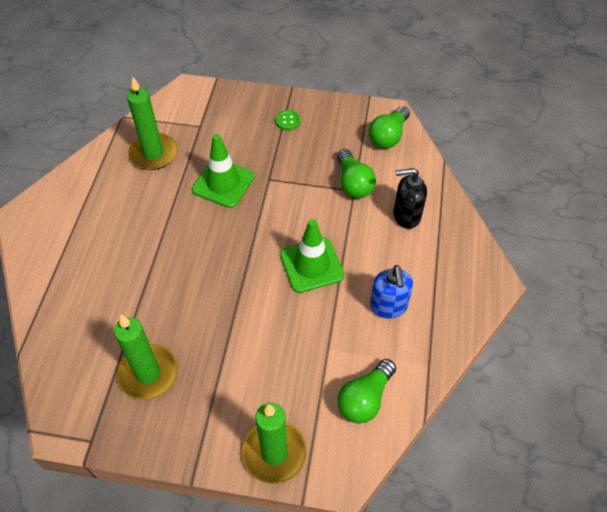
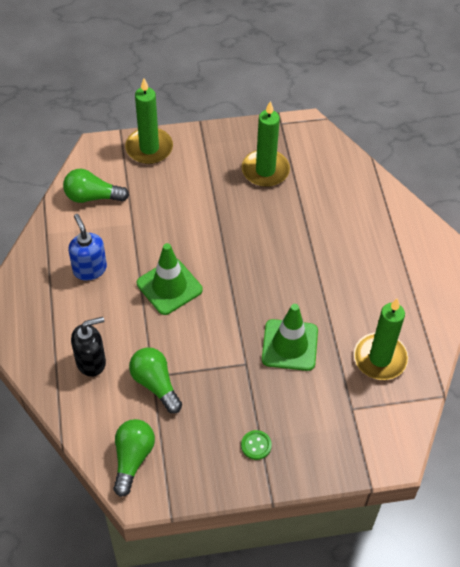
camera: 160 degrees right, 0 degrees up
green light bulb [337,359,396,424] -> green light bulb turned 105 degrees counterclockwise [63,169,129,203]

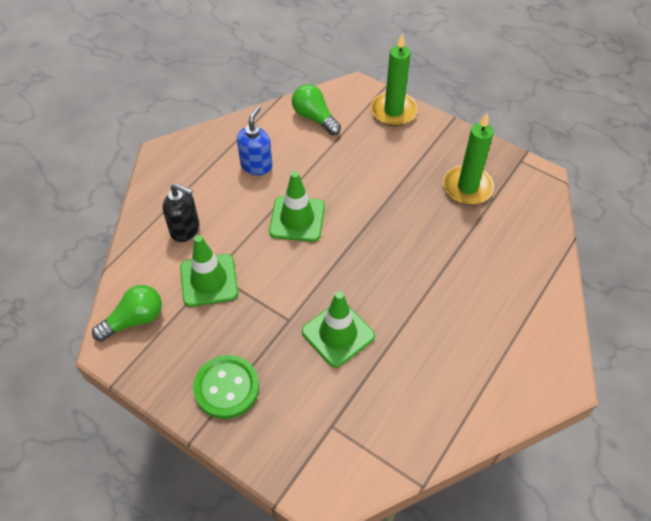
camera: 45 degrees right, 0 degrees up
green light bulb [129,347,182,413] -> green traffic cone [180,235,238,307]
green button [241,430,272,460] -> green button [193,355,259,419], size x2.03
green candle [354,298,408,380] -> none

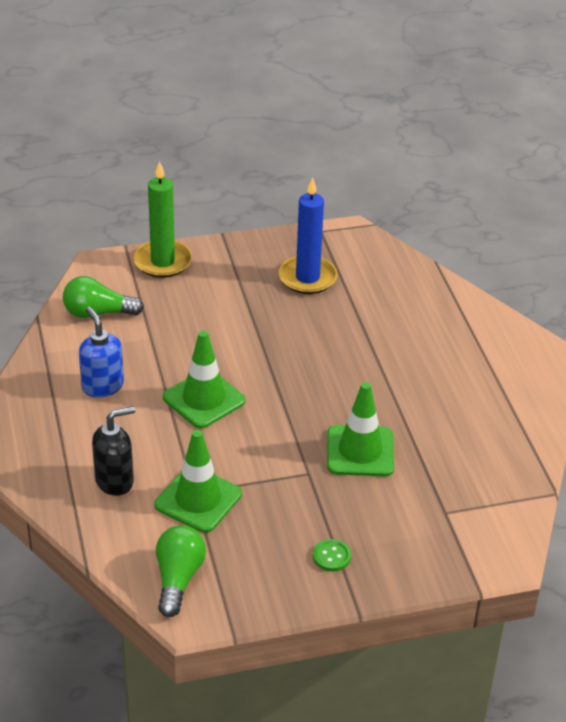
camera: 50 degrees left, 15 degrees down
green button [193,355,259,419] -> green button [313,539,351,572], size x0.49
green candle [443,113,494,205] -> blue candle [278,177,338,294]

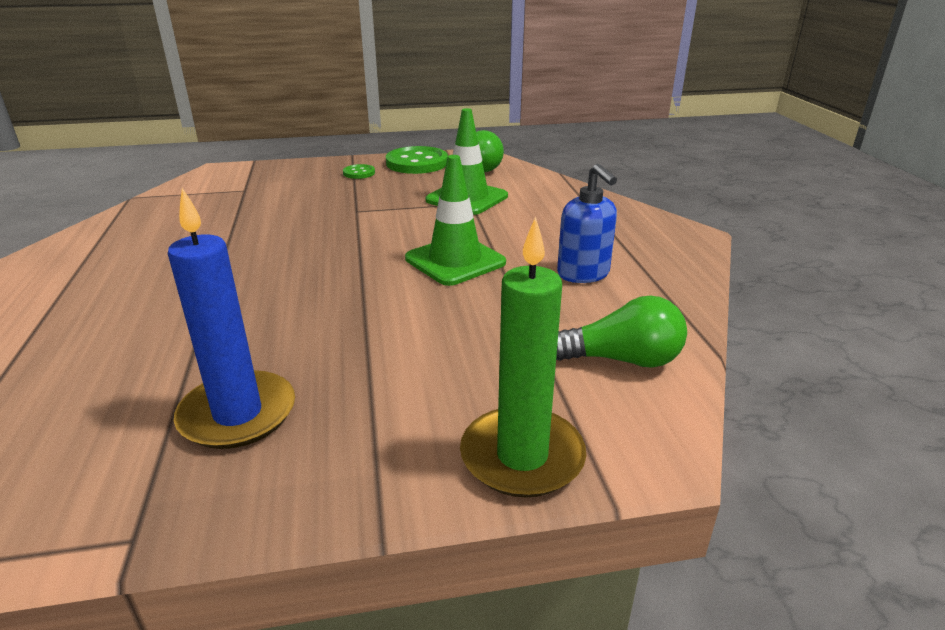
camera: 175 degrees left, 10 degrees down
black soap dispenser [92,406,135,496] -> none
green traffic cone [327,382,394,476] -> none
none -> green button [386,146,448,174]

